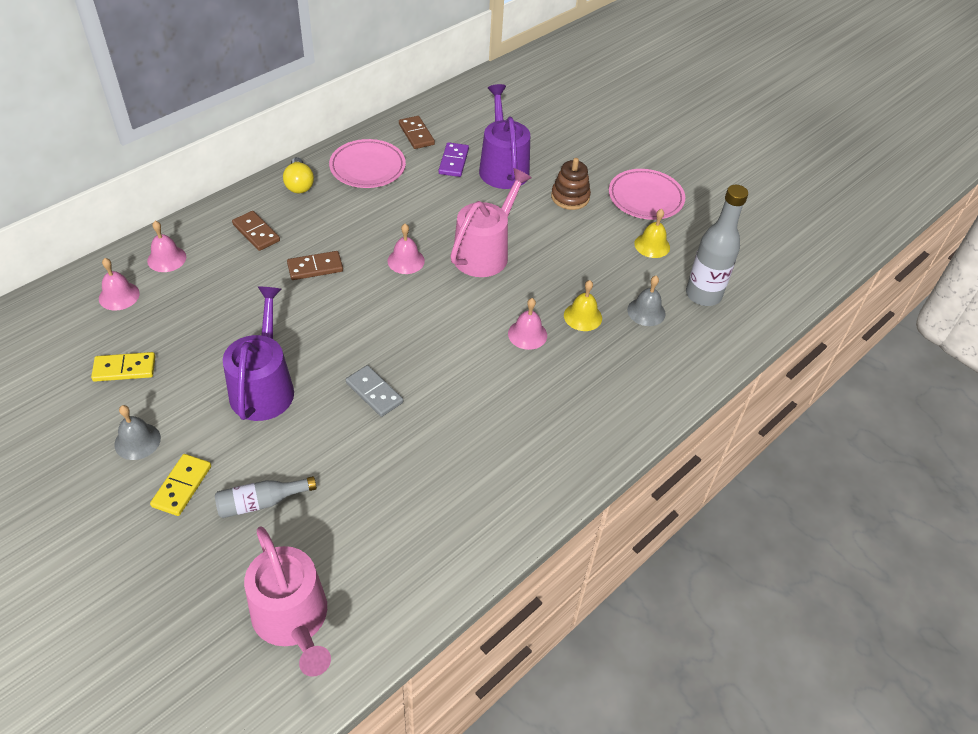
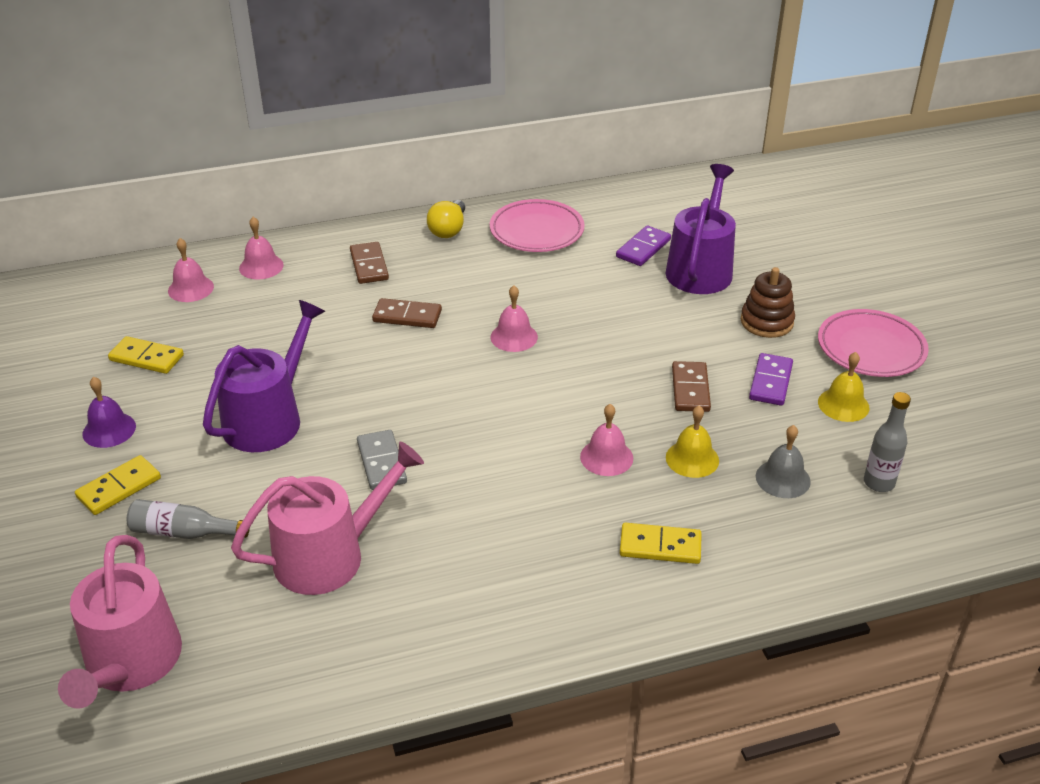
camera: 30 degrees right, 10 degrees down
grey bell [114,405,161,460] -> purple bell [82,377,136,448]
brown domino [399,116,435,149] -> brown domino moved to [672,361,711,412]
pink watering can [450,168,531,277] -> pink watering can moved to [231,442,424,595]
grey bottle [686,185,748,306] -> grey bottle [864,392,911,492], size x0.59
none -> yellow domino [620,523,702,564]
none -> purple domino [749,353,793,406]

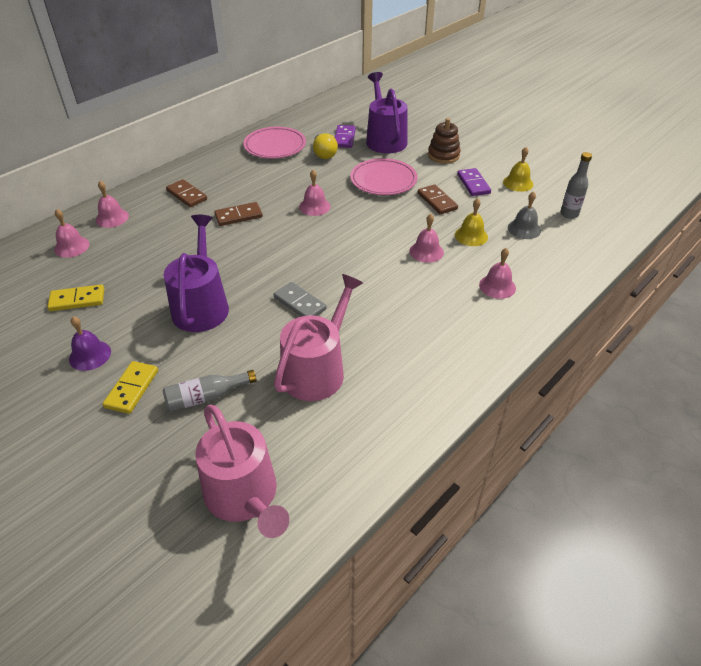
camera: 30 degrees left, 5 degrees up
yellow light bulb [427,200,465,238] -> yellow light bulb moved to [313,133,338,159]
yellow domino [620,523,702,564] -> pink bell [479,248,516,299]
pink plate [818,309,929,377] -> pink plate moved to [350,158,418,195]

